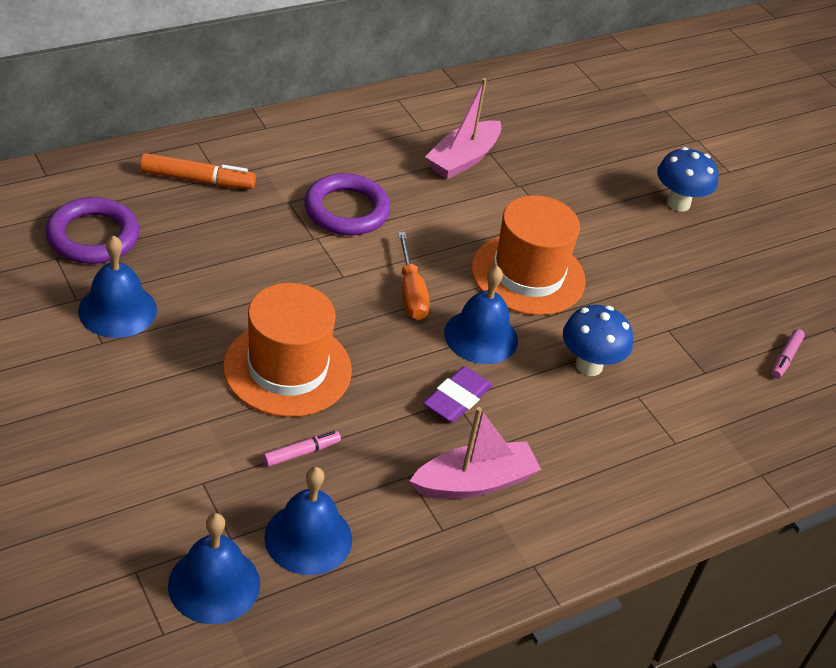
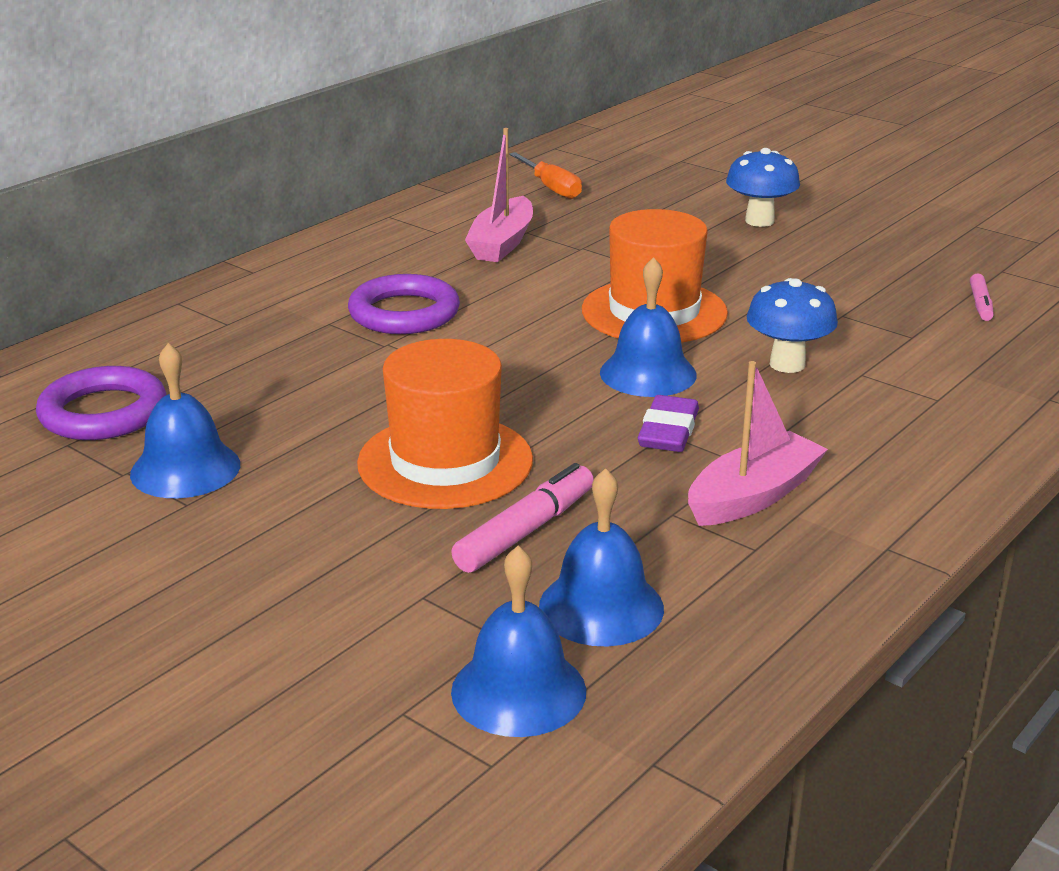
camera: 15 degrees left, 15 degrees down
orange marker [140,153,256,189] -> none
pink marker [263,431,341,467] -> pink marker [451,463,594,573], size x1.69
orange screwdriver [398,232,430,320] -> orange screwdriver moved to [509,152,582,199]

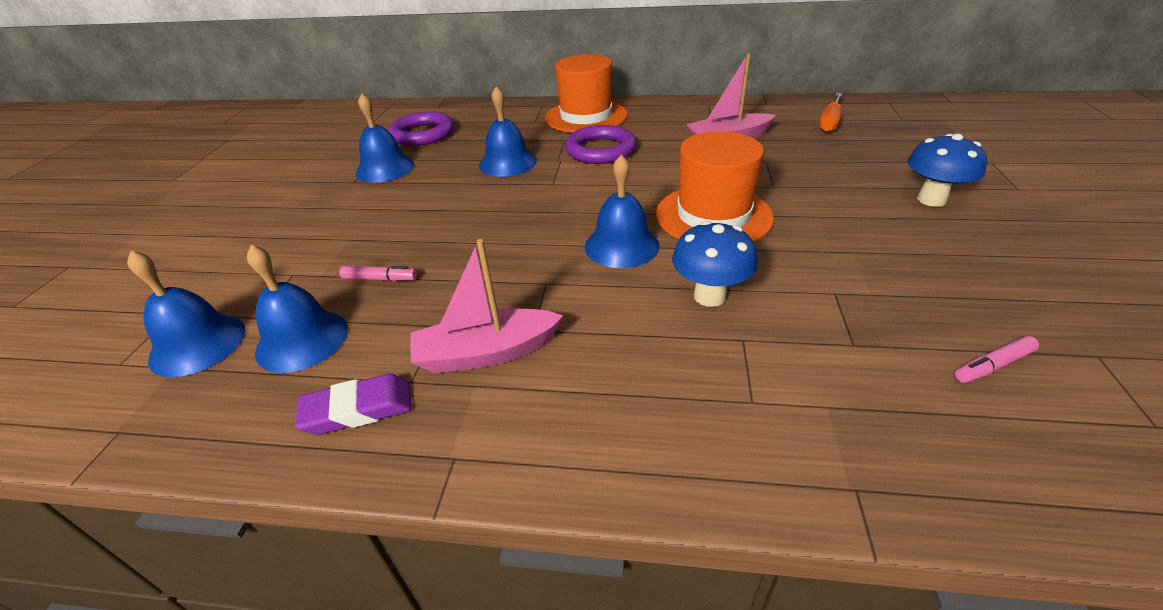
camera: 60 degrees right, 10 degrees up
orange hat [357,339,533,509] -> orange hat moved to [545,54,627,133]
pink marker [451,463,594,573] -> pink marker [339,266,417,281], size x0.59
purple eraser [638,395,699,452] -> purple eraser moved to [295,374,412,435]
pink boat [688,361,828,526] -> pink boat turned 150 degrees clockwise [410,239,563,374]
none -> blue bell [479,86,537,177]

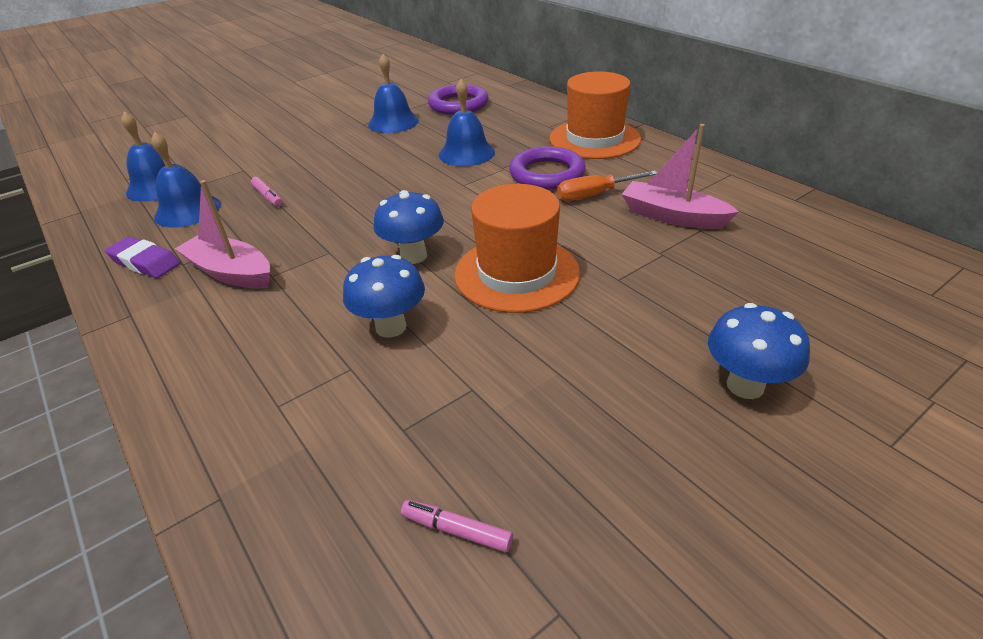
camera: 45 degrees right, 0 degrees up
blue bell [585,154,660,268] -> blue mushroom [373,190,444,264]
orange screwdriver [819,93,842,133] -> orange screwdriver moved to [557,170,657,201]

